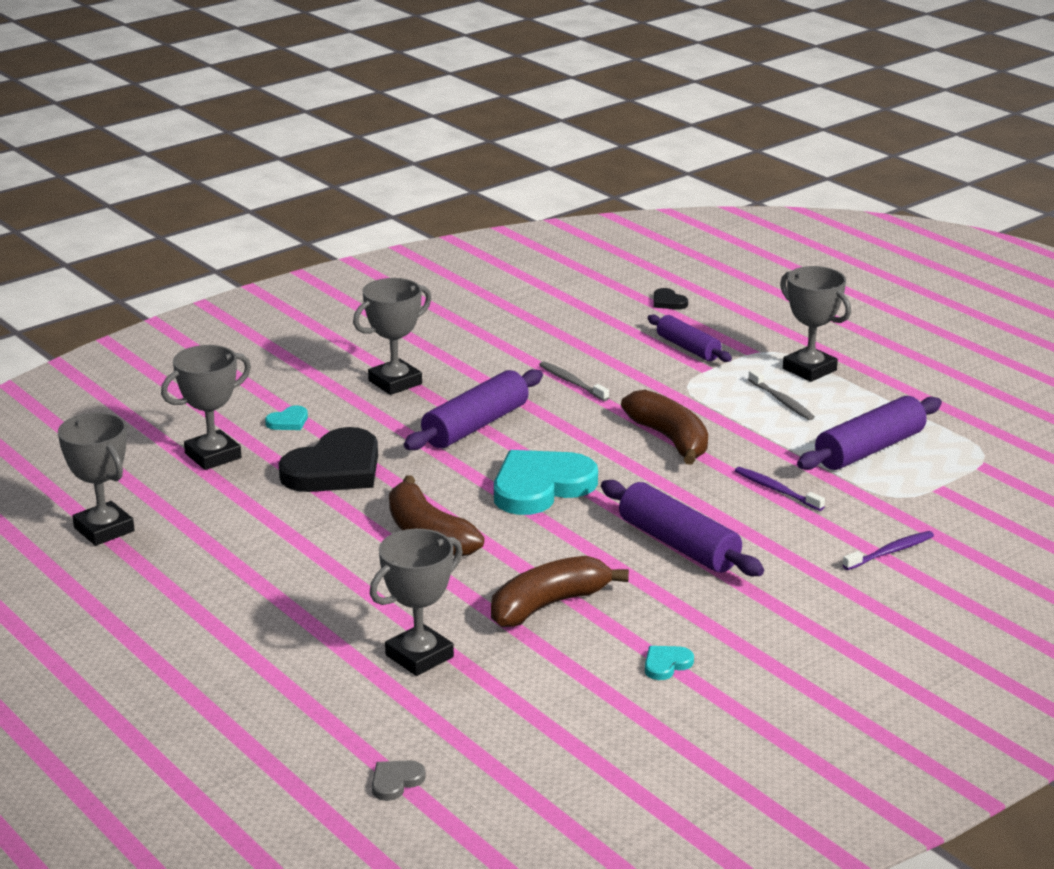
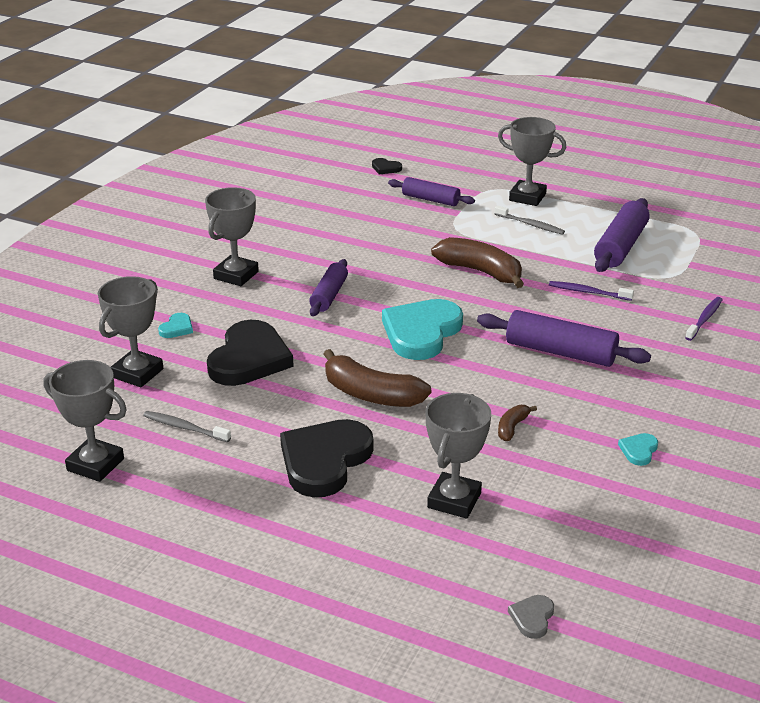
camera: 25 degrees left, 5 degrees up
purple rolling pin [404,369,543,450] -> purple rolling pin [309,259,348,316], size x0.65
brown banana [491,556,629,627] -> brown banana [498,405,537,441], size x0.48
grey toothbrush [539,361,609,401] -> grey toothbrush moved to [143,411,231,442]
none -> black heart [280,419,373,497]

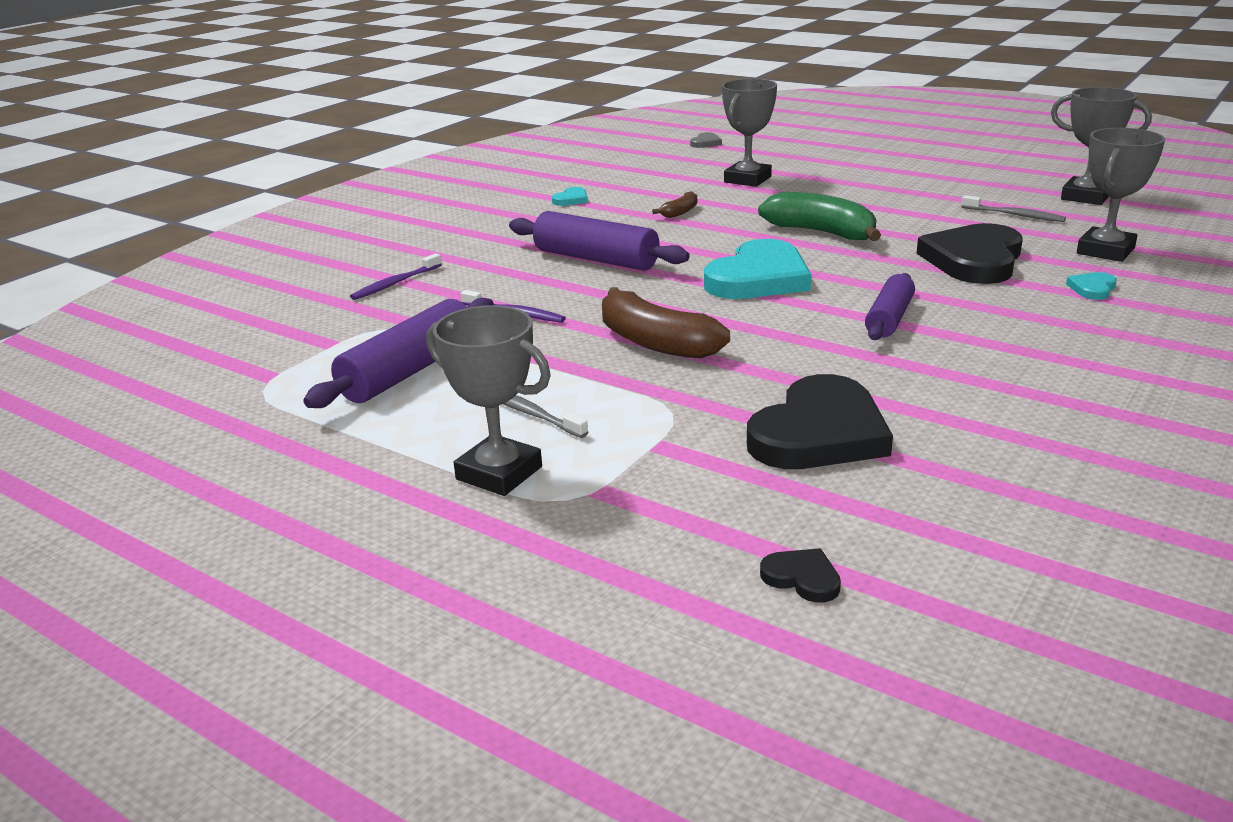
camera: 170 degrees left, 5 degrees down
grey trophy [205,187,259,286] -> none
black heart [280,419,373,497] -> black heart moved to [747,374,893,469]
brown banana [323,349,431,407] -> green banana [758,192,881,241]
purple rolling pin [388,177,475,206] -> none

